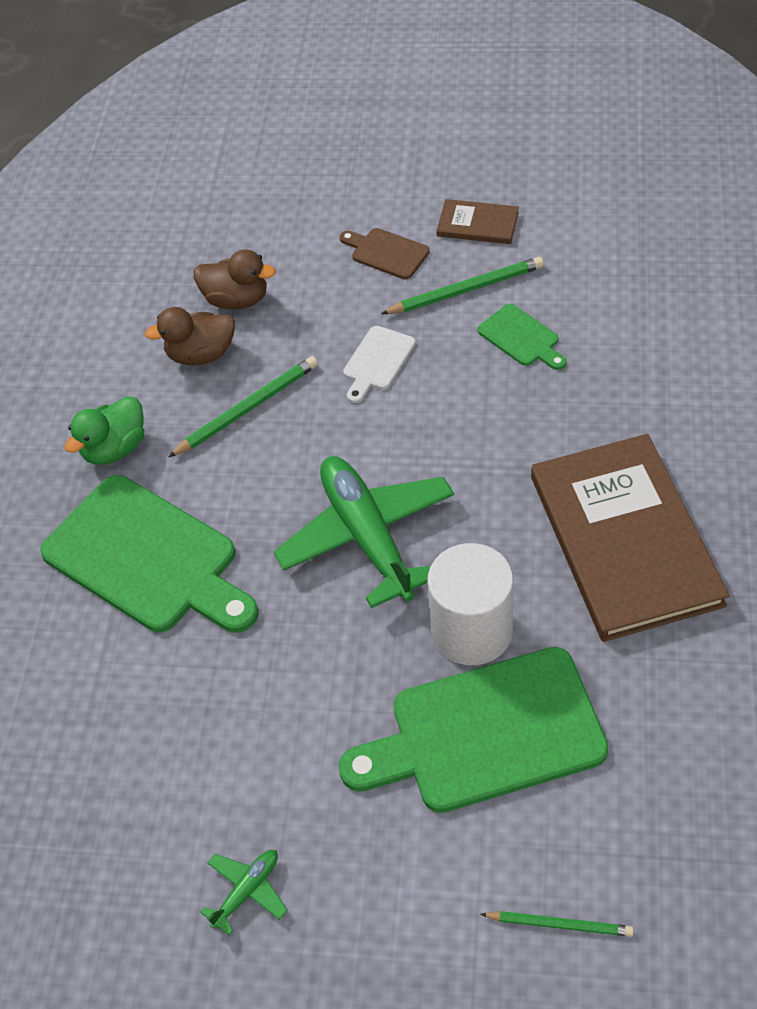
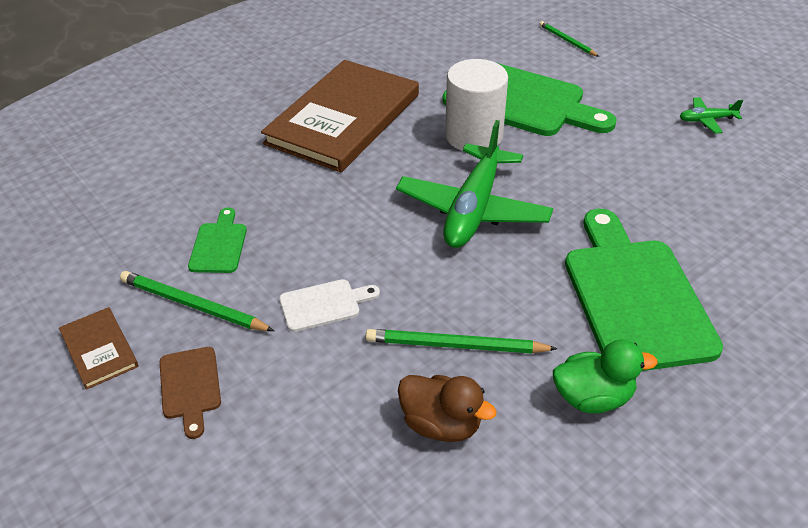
camera: 140 degrees left, 10 degrees down
brown duck [194,250,276,309] -> none

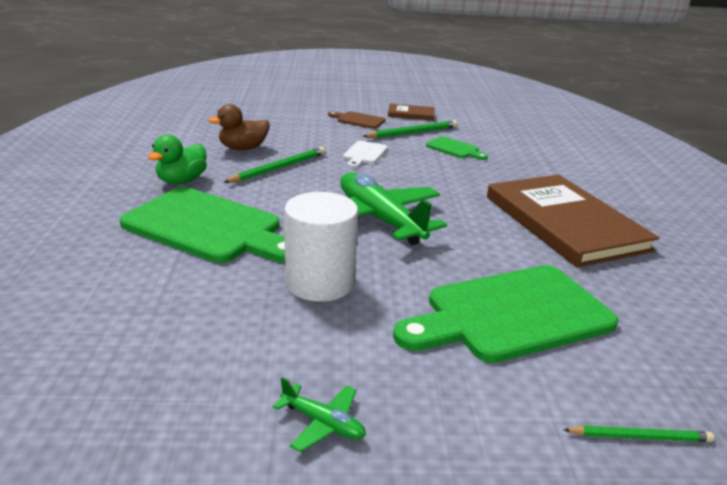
camera: 125 degrees right, 15 degrees down
white cylinder [445,59,508,151] -> white cylinder moved to [284,192,358,302]
green plane [680,97,743,134] -> green plane turned 90 degrees clockwise [273,377,366,452]

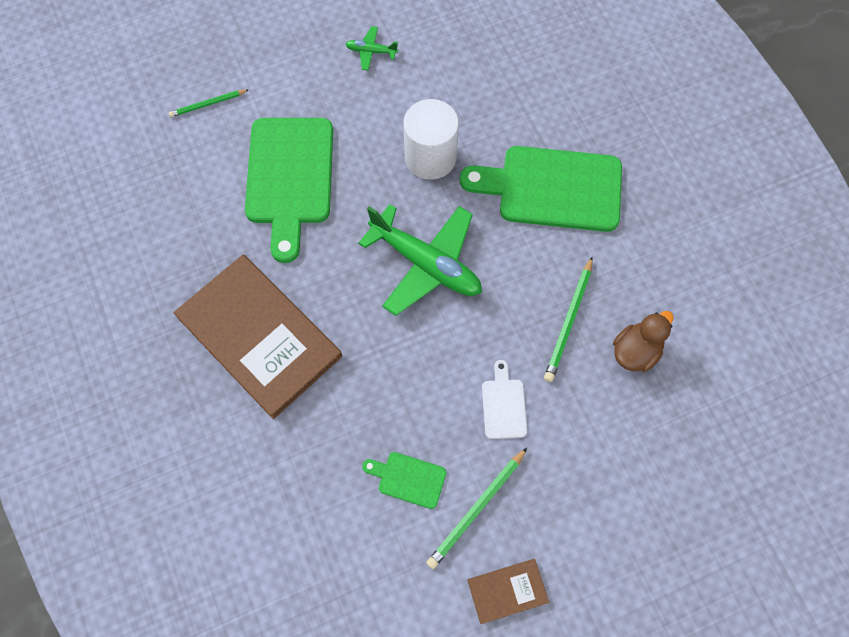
camera: 160 degrees right, 40 degrees up
green duck [148,135,207,184] -> none
brown cutting board [328,111,385,129] -> none
green cutting board [393,265,619,363] -> green cutting board turned 135 degrees clockwise [245,118,333,263]

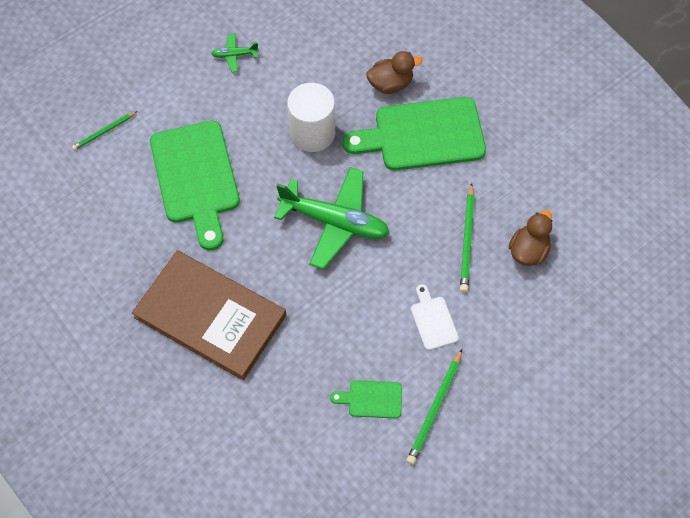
camera: 15 degrees left, 5 degrees down
brown book [467,559,549,624] -> none
none -> brown duck [367,51,422,94]

